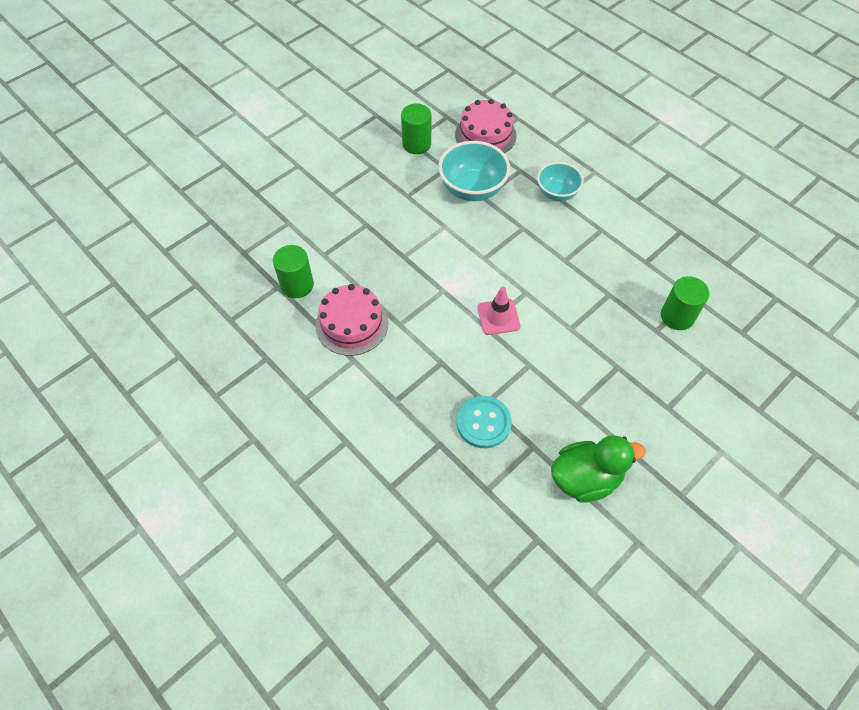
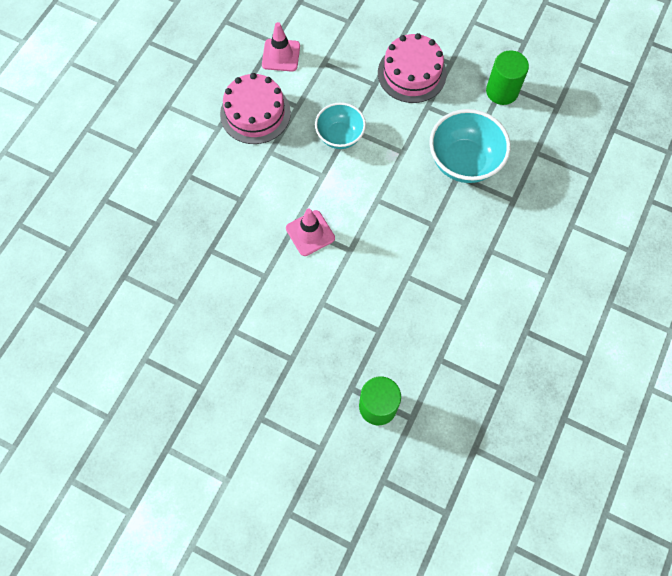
camera: 70 degrees right, 10 degrees up
green cylinder [273,245,314,298] -> pink traffic cone [262,22,300,72]
pink cake [455,99,517,153] -> pink cake moved to [378,33,447,103]
turquoise button [457,396,512,448] -> none
turquoise bowl [537,162,584,201] -> turquoise bowl moved to [315,102,366,149]
green duck [551,435,646,502] -> none

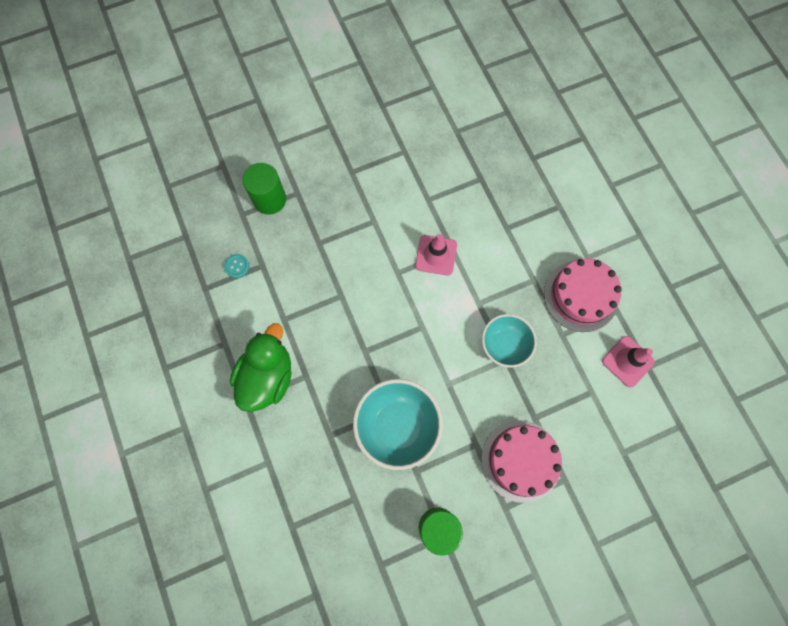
camera: 130 degrees right, 5 degrees up
none -> turquoise button [224,254,249,278]
none -> green duck [230,323,292,412]

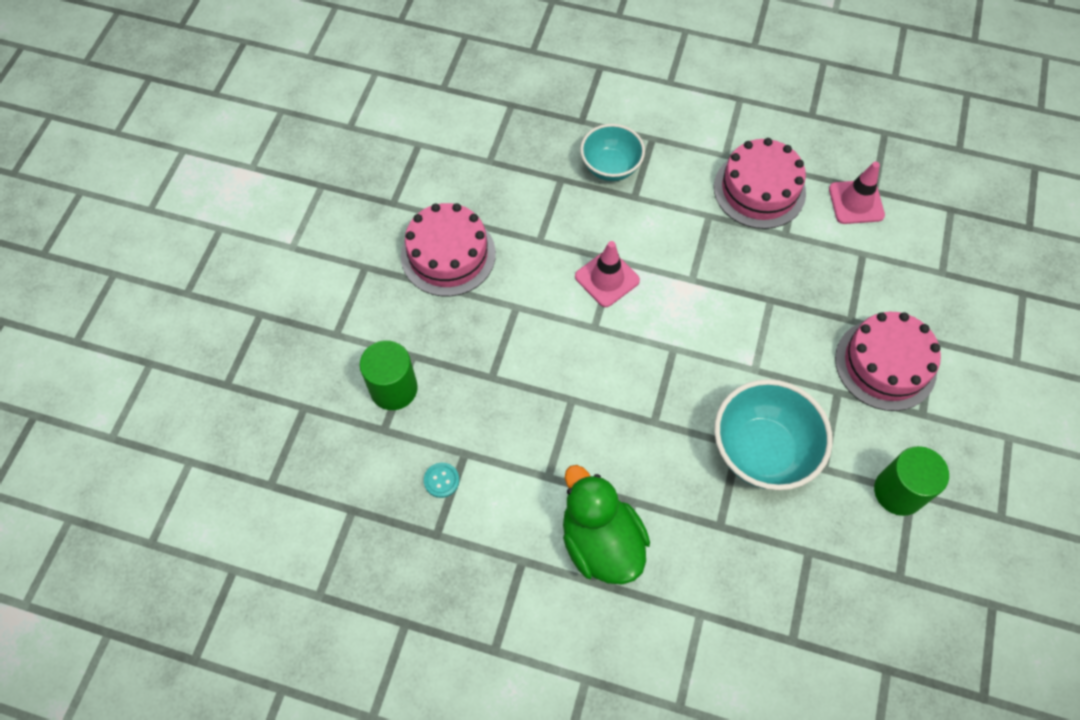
camera: 50 degrees left, 10 degrees down
turquoise bowl [482,314,537,368] -> turquoise bowl moved to [580,124,645,181]
none -> pink cake [401,203,496,296]

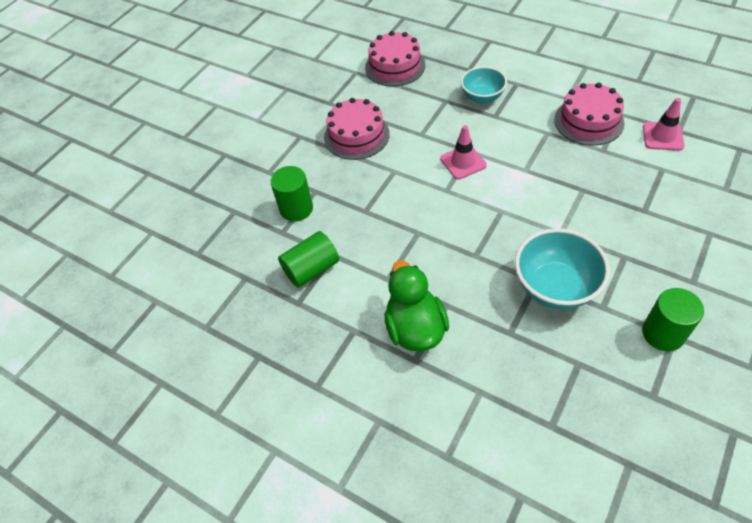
camera: 20 degrees right, 10 degrees down
turquoise button [424,463,459,498] -> green cylinder [278,231,339,288]
pink cake [835,312,941,411] -> pink cake moved to [365,31,425,86]

